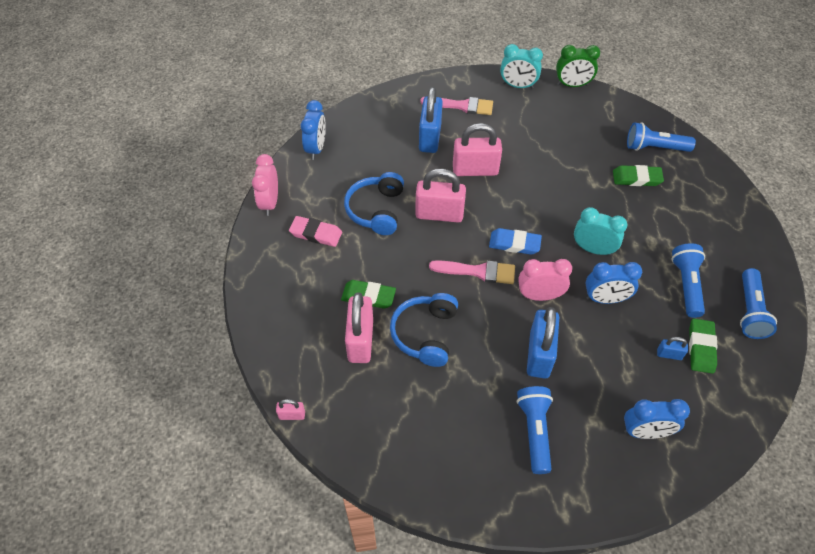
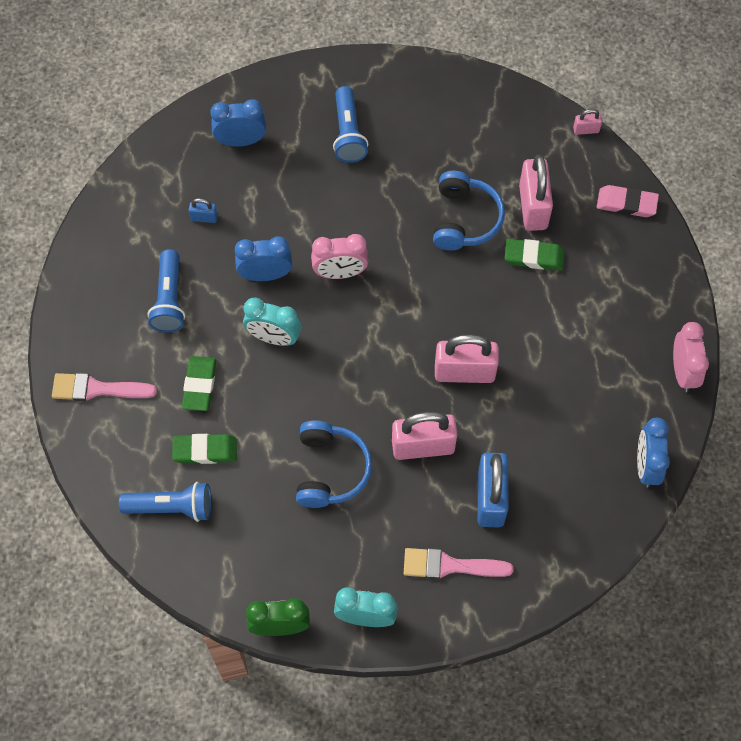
camera: 175 degrees right, 10 degrees up
pink eraser [289,216,342,247] -> pink eraser moved to [597,185,659,217]
blue headphones [344,172,404,235] -> blue headphones moved to [296,420,372,508]
pink brush [429,260,515,284] -> pink brush moved to [52,373,157,401]
blue eraser [489,228,542,255] -> none
blue padlock [527,307,559,379] -> none
green eraser [689,319,718,374] -> green eraser moved to [182,356,216,411]
blue flashlight [740,268,777,339] -> none

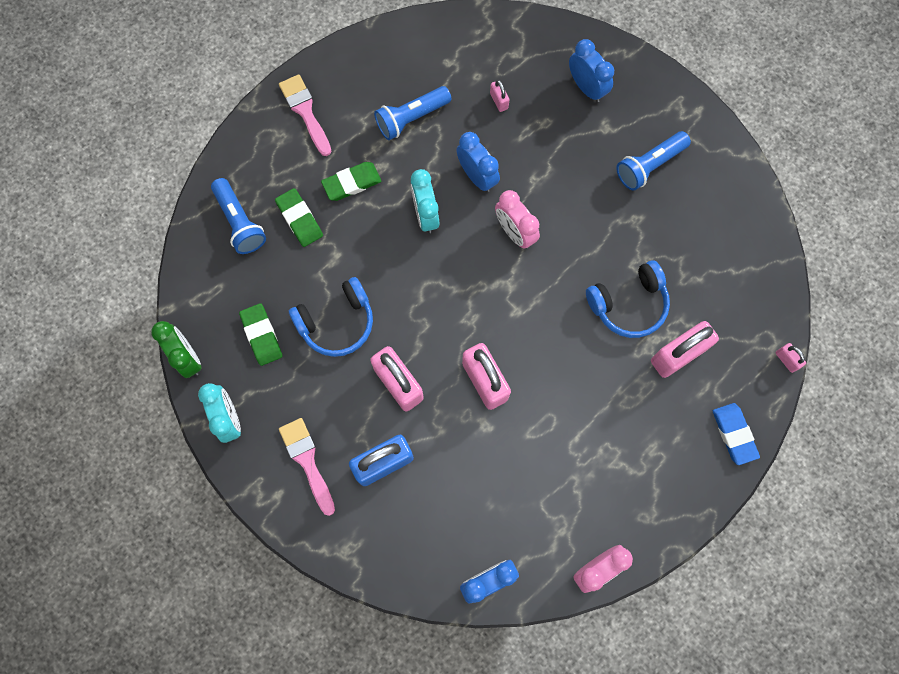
camera: 60 degrees right, 10 degrees up
blue padlock [189,198,218,223] -> pink padlock [490,80,509,112]
green eraser [505,239,564,271] -> green eraser moved to [239,303,283,366]
pink eraser [597,185,659,217] -> blue eraser [713,403,760,465]

